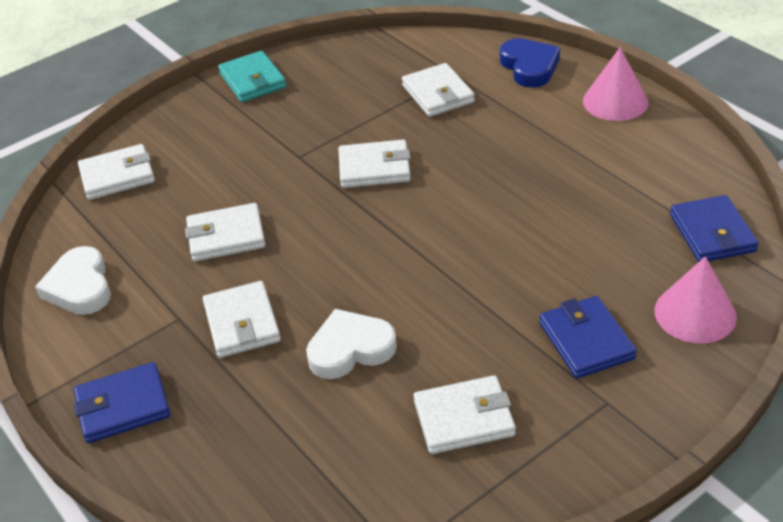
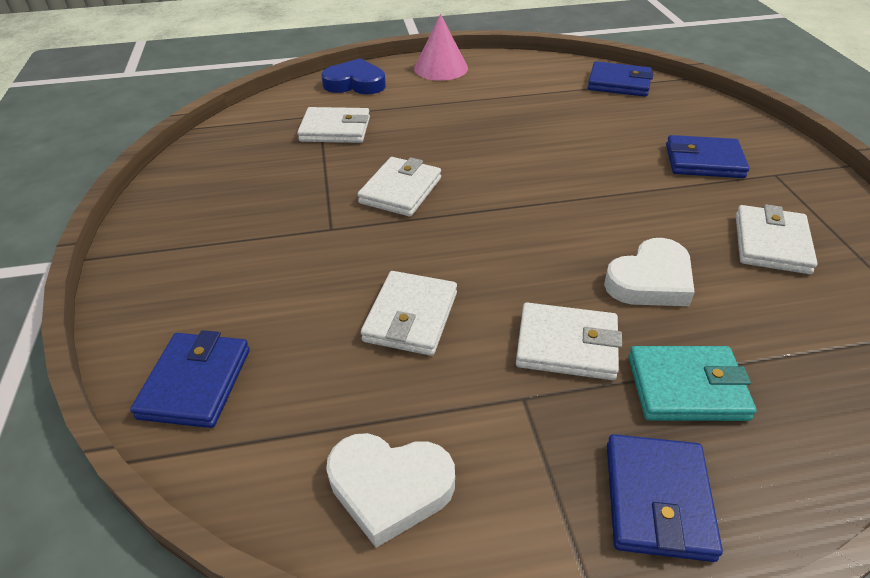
camera: 65 degrees left, 0 degrees up
white wallet [78,144,155,200] -> blue wallet [130,330,250,428]
turquoise wallet [218,51,287,102] -> turquoise wallet moved to [628,346,757,421]
white heart [306,309,397,379] -> white heart turned 135 degrees counterclockwise [604,238,695,306]
pink cone [654,256,737,344] -> none

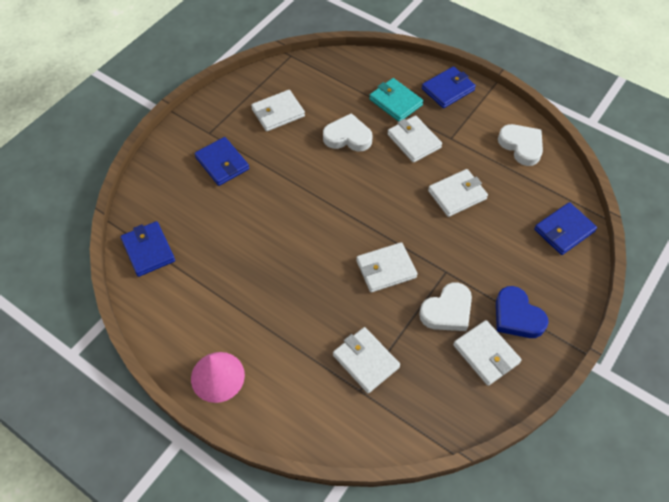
camera: 135 degrees left, 15 degrees up
blue heart [321,58,386,94] -> blue heart moved to [496,286,548,338]
none -> white heart [419,282,472,331]
none -> white wallet [453,320,522,386]

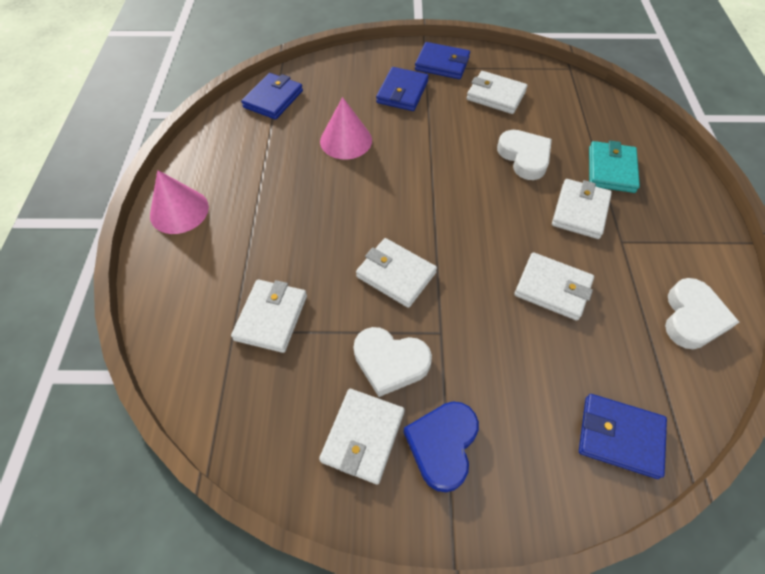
camera: 55 degrees right, 0 degrees up
blue wallet [422,66,476,108] -> blue wallet moved to [415,42,470,79]
none -> pink cone [320,97,372,159]

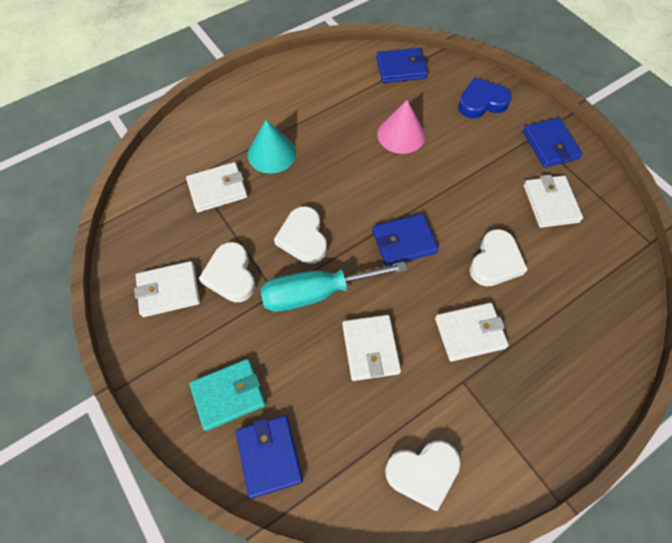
camera: 55 degrees right, 5 degrees up
pink cone [150,170,209,234] -> none
white wallet [356,238,437,308] -> white heart [274,206,327,264]
blue wallet [376,67,429,111] -> blue wallet moved to [372,214,438,266]
blue heart [404,402,479,492] -> blue heart moved to [458,77,512,118]
turquoise wallet [589,141,640,193] -> turquoise wallet moved to [189,359,266,431]
none -> turquoise cone [248,120,296,174]
none -> turquoise screwdriver [260,261,407,312]

